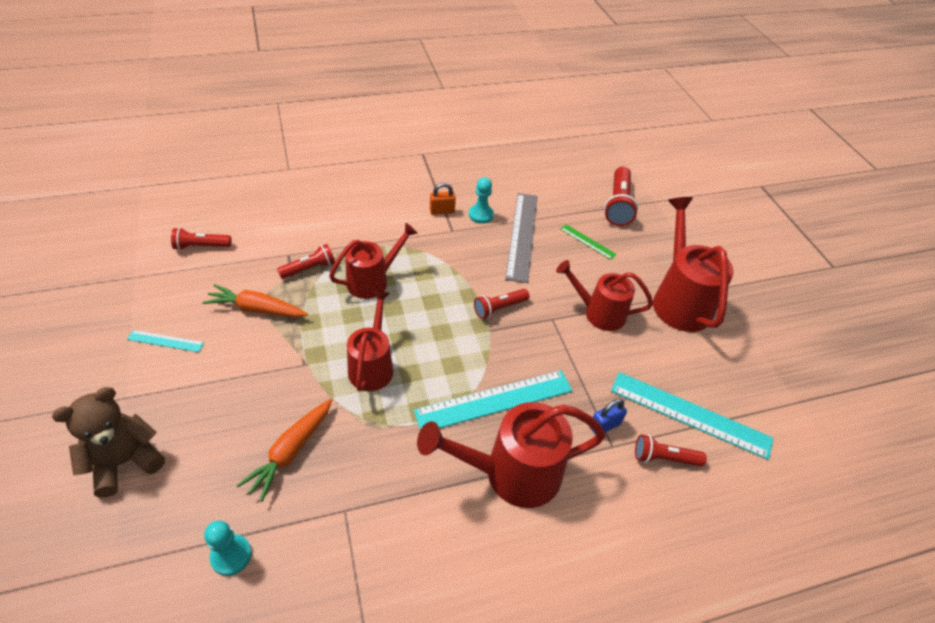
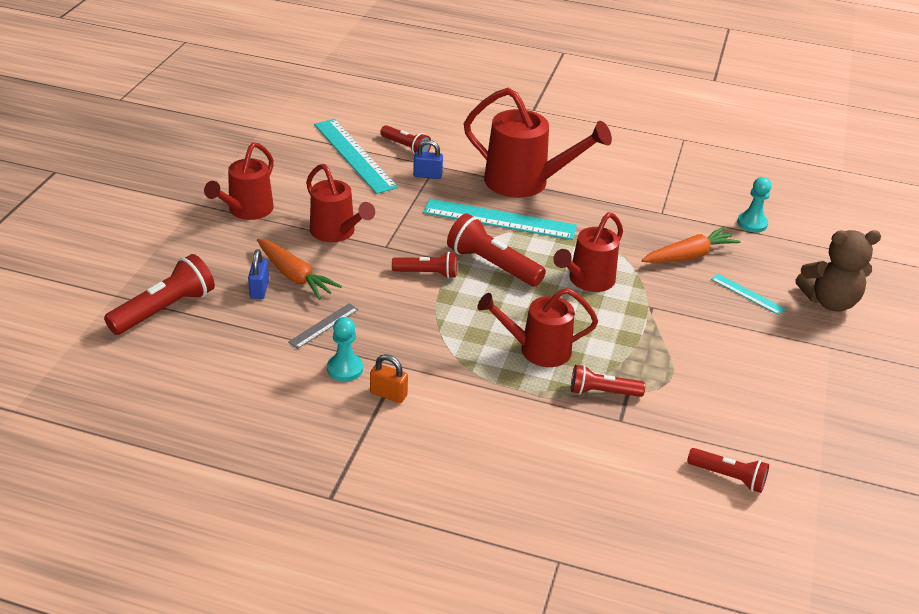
camera: 145 degrees left, 10 degrees down
turquoise ruler [127,330,204,352] -> turquoise ruler moved to [711,274,786,315]
orange carrot [202,284,308,318] -> orange carrot moved to [257,239,342,300]
grey ruler [505,193,538,283] -> grey ruler [288,303,359,349], size x0.48
green ruler [560,224,617,260] -> blue padlock [248,249,269,299]
red watering can [653,197,734,332] -> red watering can [204,142,274,220], size x0.66
none -> red flashlight [447,213,546,287]

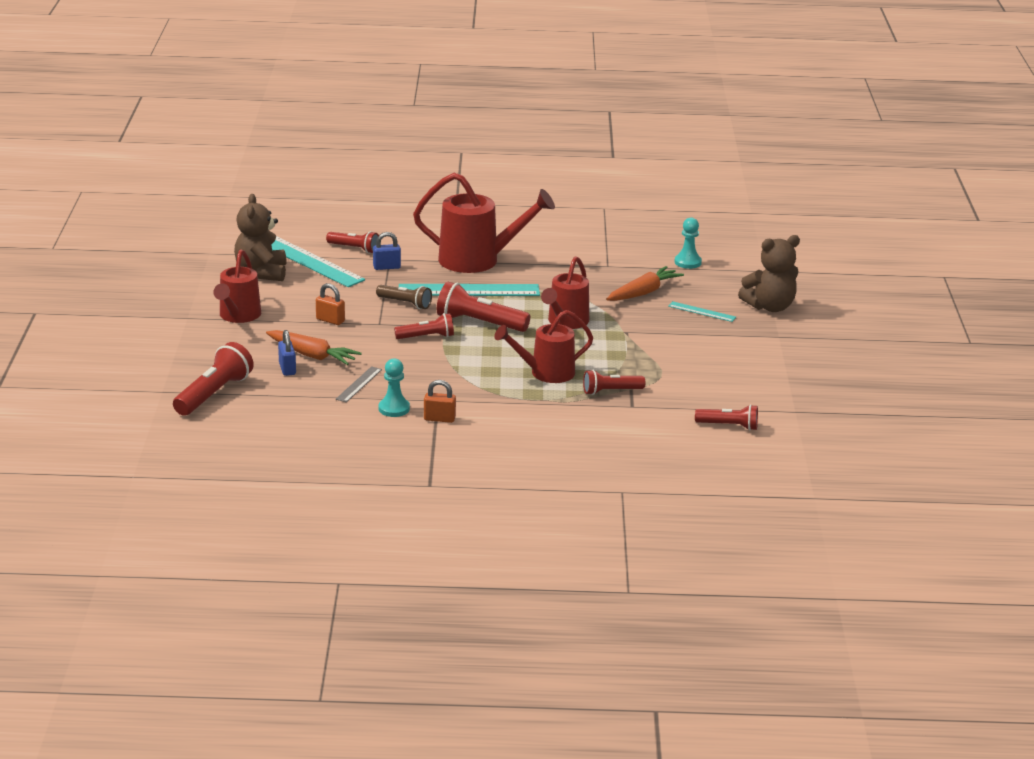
camera: 15 degrees left, 10 degrees down
red watering can [306,164,375,242] -> orange padlock [316,283,345,325]
none -> brown teddy bear [234,194,287,281]
none -> brown flashlight [376,285,432,309]

